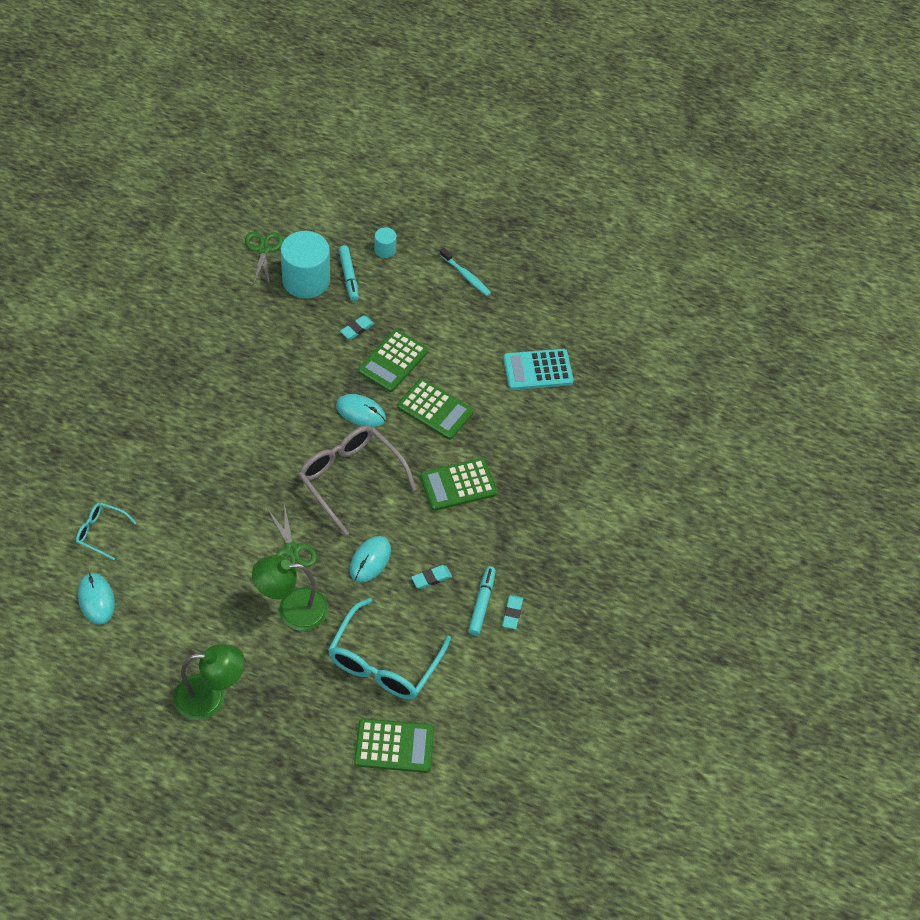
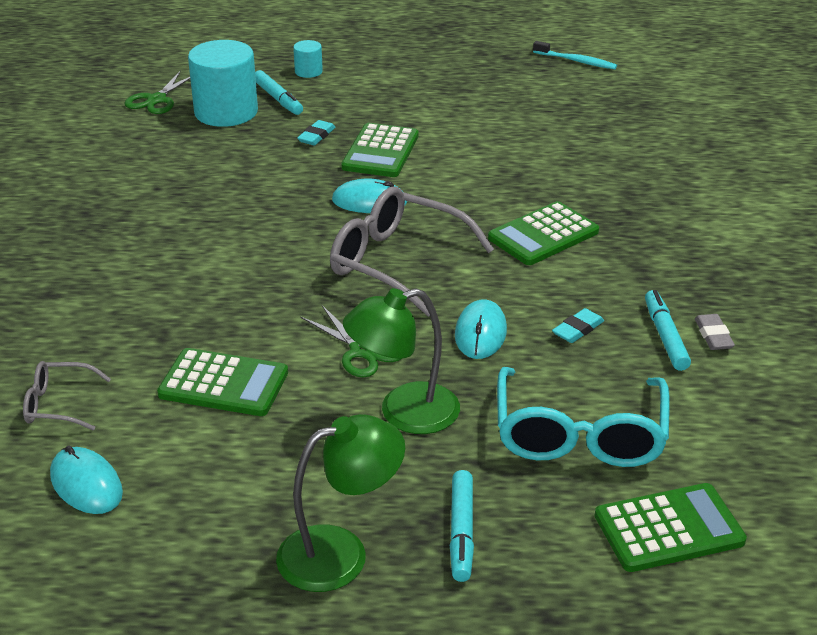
camera: 15 degrees left, 20 degrees down
turquoise glasses [76,502,136,560] -> grey glasses [23,361,111,430]
green scissors [245,232,283,286] -> green scissors turned 135 degrees counterclockwise [124,70,190,114]
green calculator [397,378,474,440] -> green calculator moved to [157,348,288,416]
turquoise toothbrush [440,248,491,296] -> turquoise toothbrush moved to [533,41,617,69]
turquoise eraser [502,595,523,629] -> grey eraser [695,314,735,350]
turquoise calculator [503,349,574,390] -> none
none -> turquoise marker [450,470,474,582]

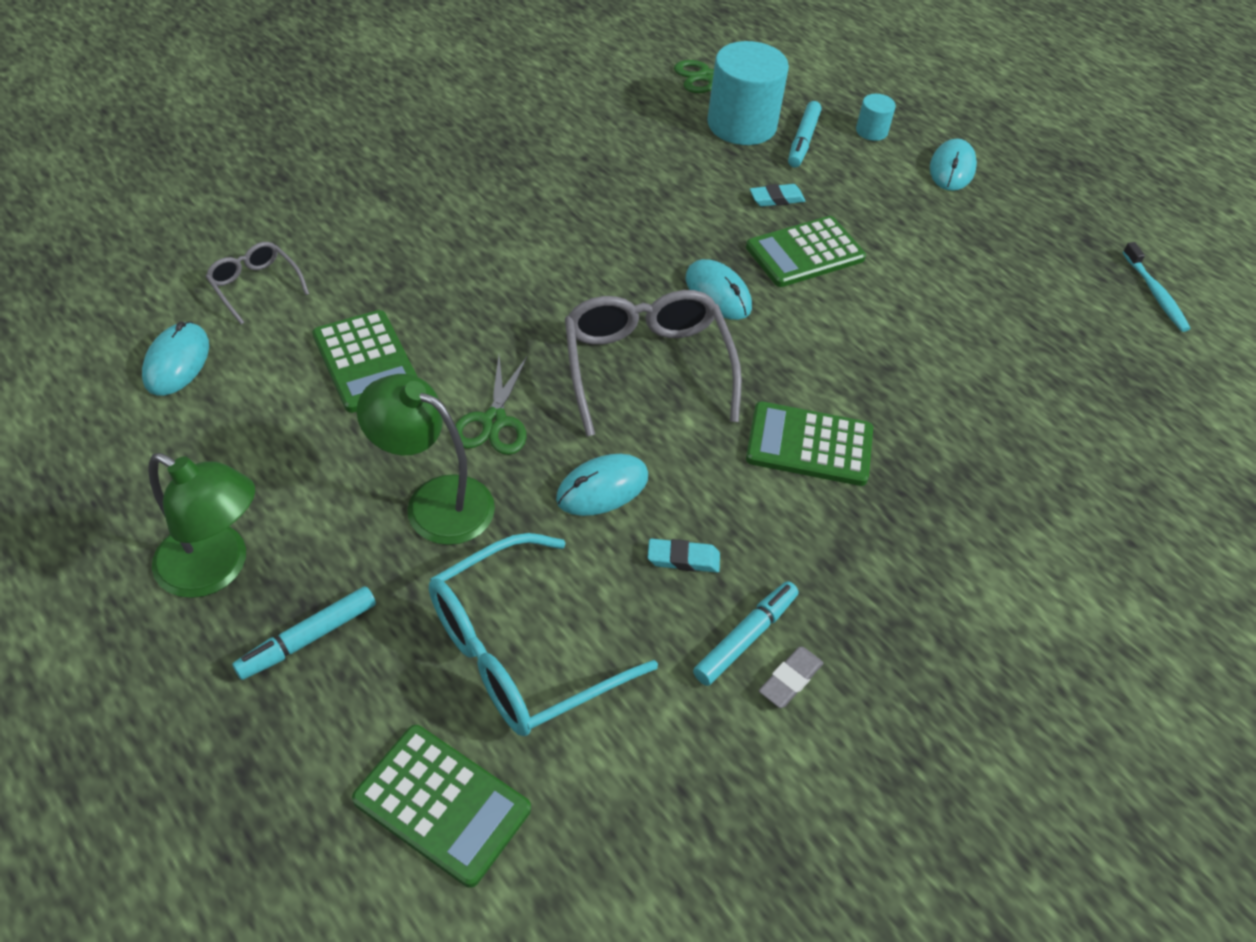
camera: 45 degrees right, 15 degrees up
none -> turquoise mouse [930,139,977,191]

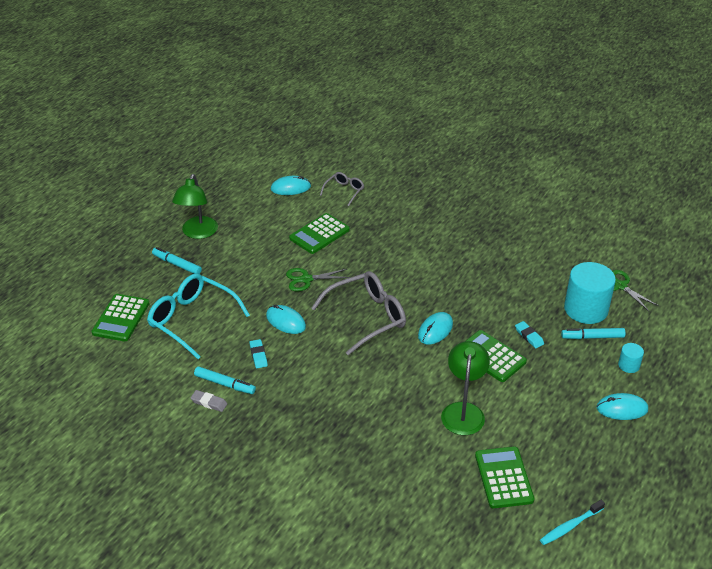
camera: 75 degrees right, 10 degrees down
green lamp [357,374,495,545] -> green lamp moved to [441,341,490,435]
green calculator [746,401,873,486] -> green calculator moved to [475,446,534,508]

